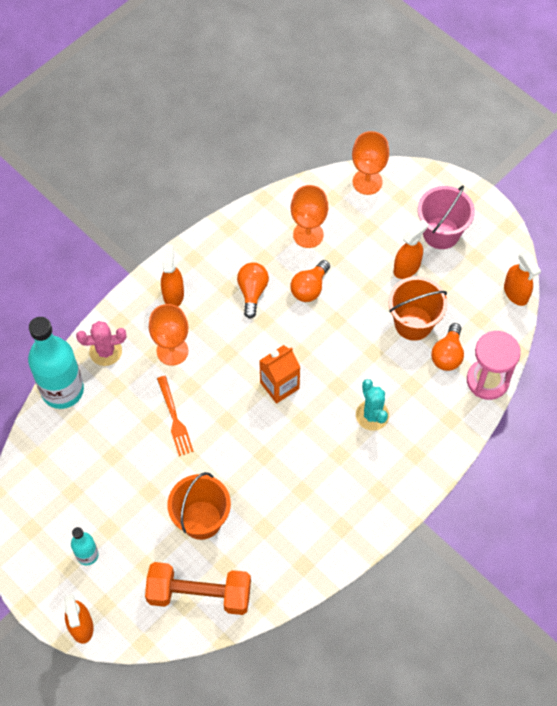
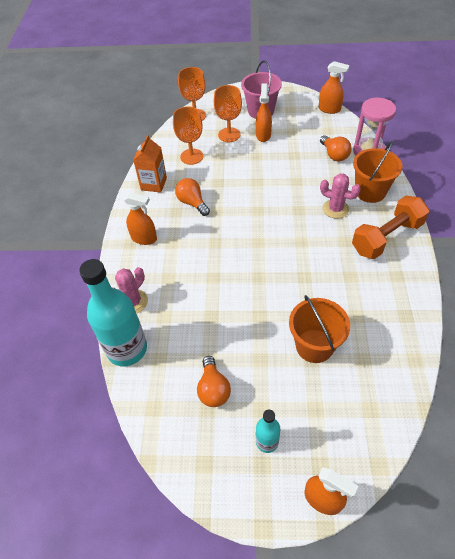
camera: 40 degrees left, 10 degrees down
orange dumbbell [145,562,251,615] -> orange dumbbell moved to [352,196,429,259]
orange goblet [149,304,188,366] -> orange goblet moved to [214,85,242,142]
orange fork [157,376,194,456] -> none
orange spray bottle [161,245,184,306] -> orange spray bottle turned 150 degrees clockwise [124,192,157,245]
orange carton [259,345,300,404] -> orange carton moved to [133,135,167,193]
orange light bulb [290,260,330,302] -> orange light bulb moved to [197,356,231,407]
turquoise cactus [356,379,389,431] -> pink cactus [320,173,361,219]
orange bucket [388,276,448,341] -> orange bucket moved to [353,141,403,203]

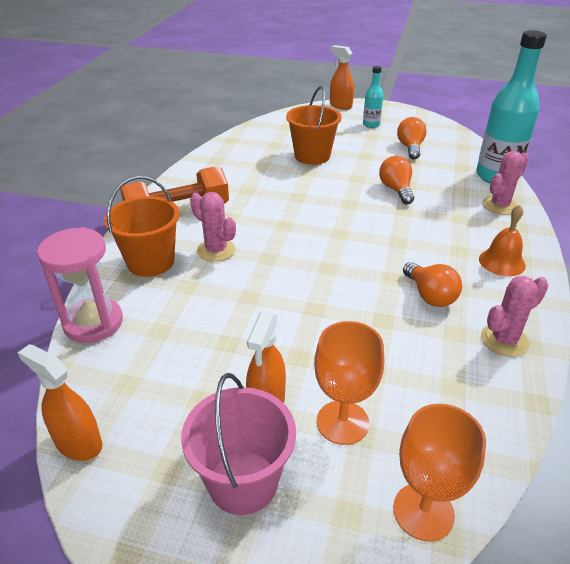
camera: 170 degrees left, 15 degrees down
orange spray bottle [124,192,157,245] -> orange bell [479,205,526,276]
orange carton [133,135,167,193] -> pink cactus [481,276,548,357]
orange goblet [173,107,203,165] -> none
orange light bulb [320,135,352,161] -> orange light bulb moved to [379,156,414,204]

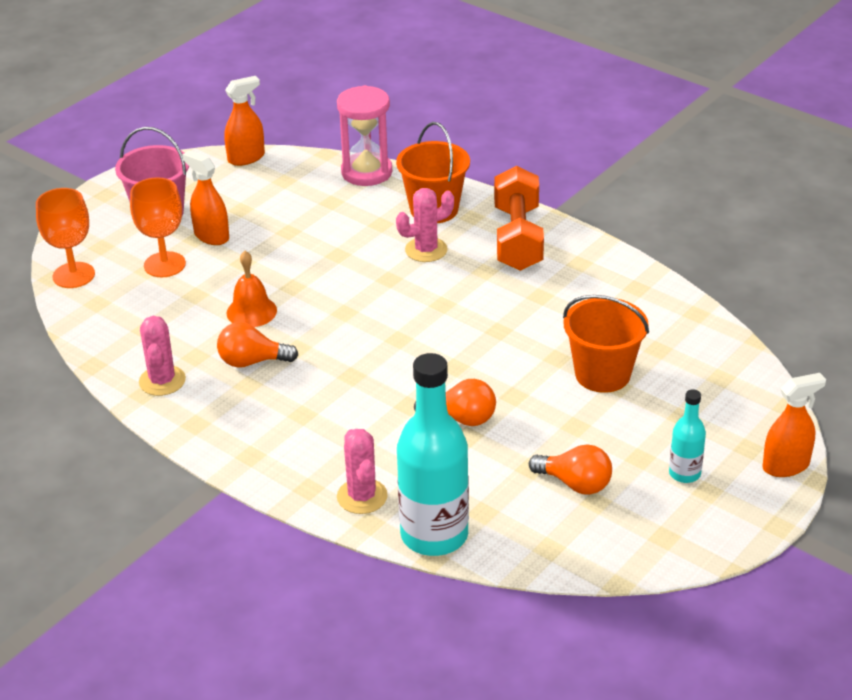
camera: 115 degrees right, 0 degrees up
orange bell [479,205,526,276] -> orange bell moved to [226,251,277,327]

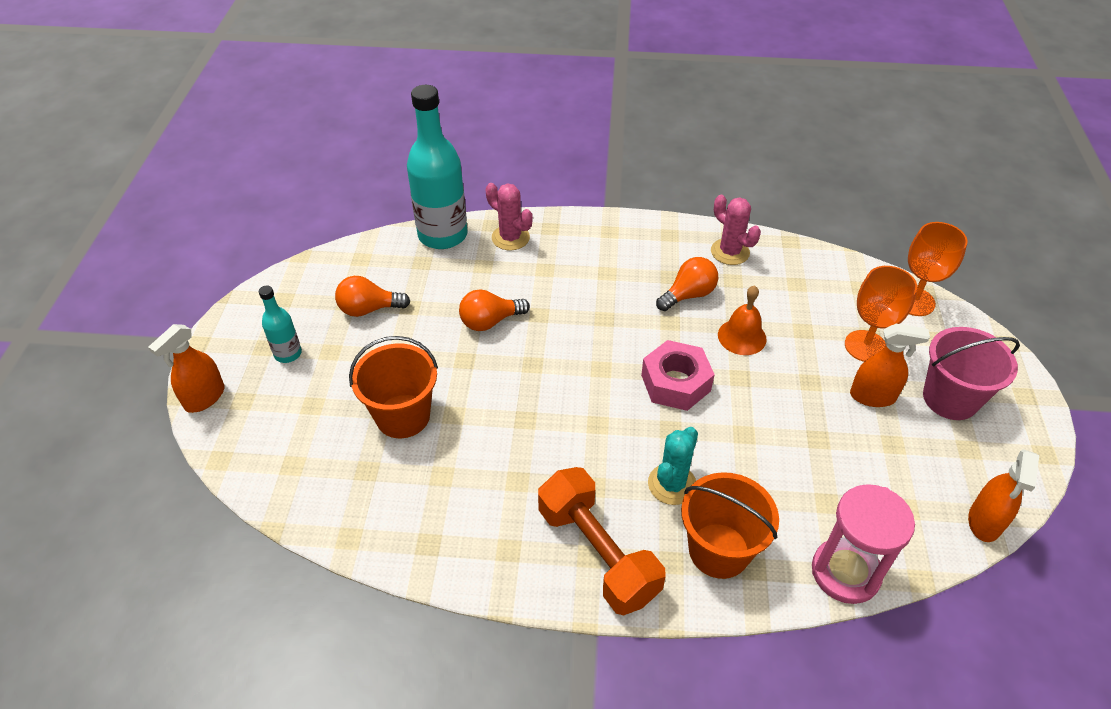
camera: 145 degrees right, 10 degrees up
pink cactus [396,188,454,262] -> turquoise cactus [648,427,698,505]
none -> pink nut [641,340,715,411]

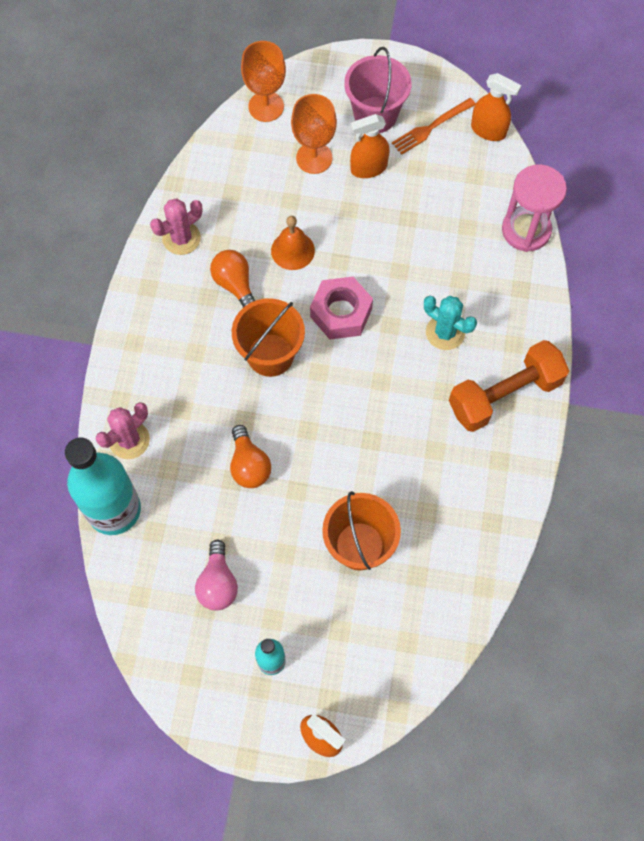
camera: 85 degrees left, 20 degrees up
orange light bulb [335,276,410,317] -> pink light bulb [195,540,238,610]
orange bucket [681,472,779,579] -> orange bucket moved to [232,298,305,377]
orange spray bottle [850,324,930,407] -> orange spray bottle turned 120 degrees counterclockwise [350,114,390,178]
none -> orange fork [392,98,476,155]

